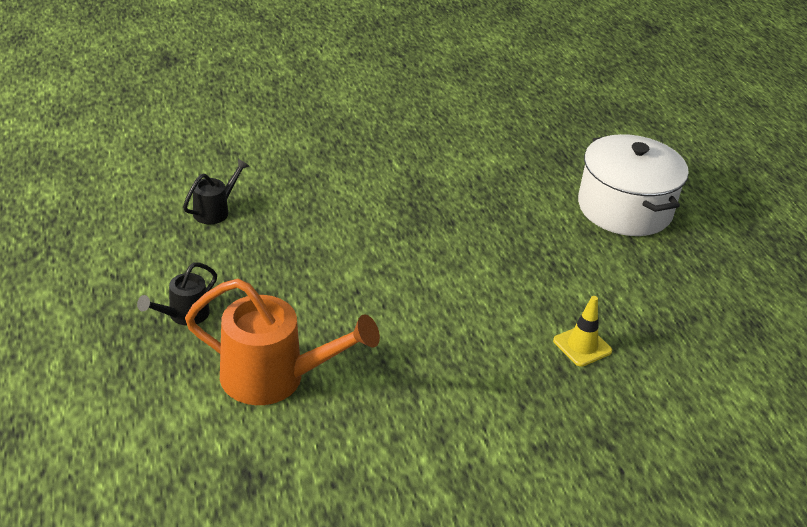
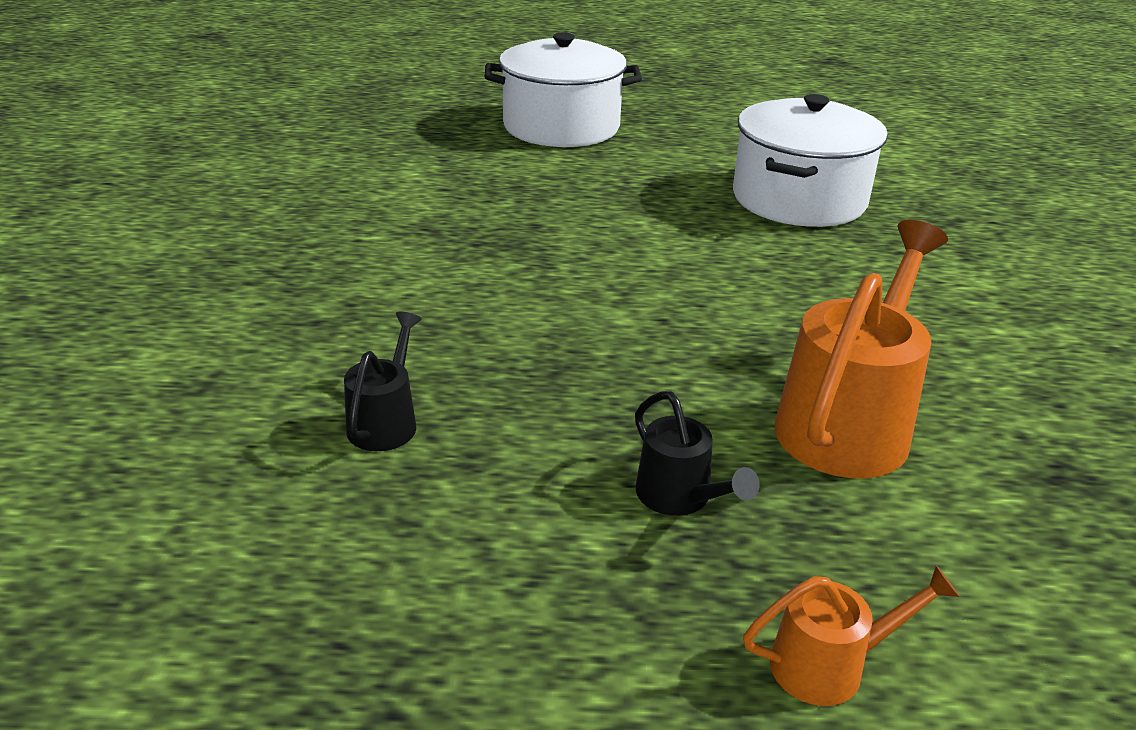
camera: 70 degrees left, 5 degrees down
black watering can [183,159,249,224] -> black watering can turned 45 degrees clockwise [344,311,422,451]
yellow traffic cone [553,296,612,367] -> white pot [733,94,888,227]
none -> orange watering can [743,565,960,706]

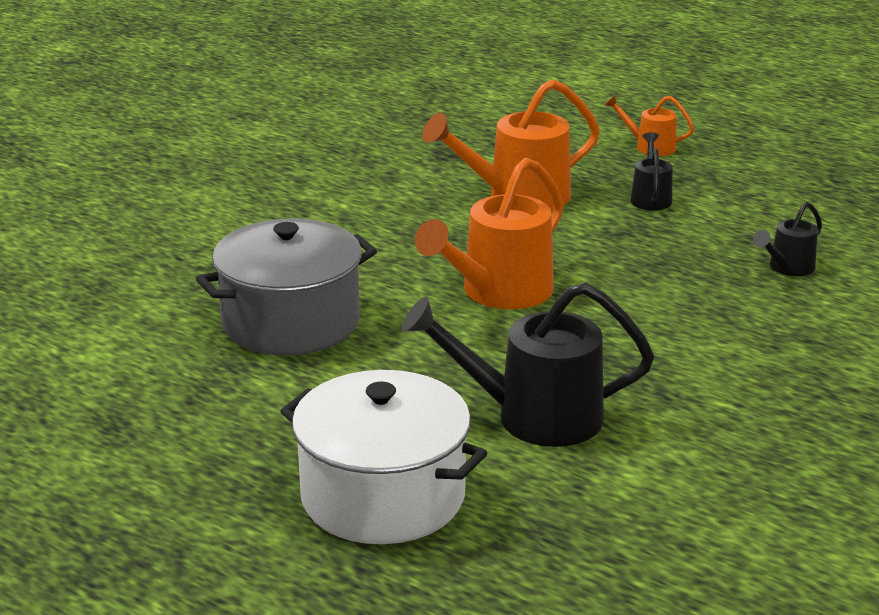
camera: 145 degrees left, 5 degrees down
white pot [733,94,888,227] -> grey pot [196,218,377,355]
none -> black watering can [401,283,654,447]
none -> orange watering can [415,158,564,309]

